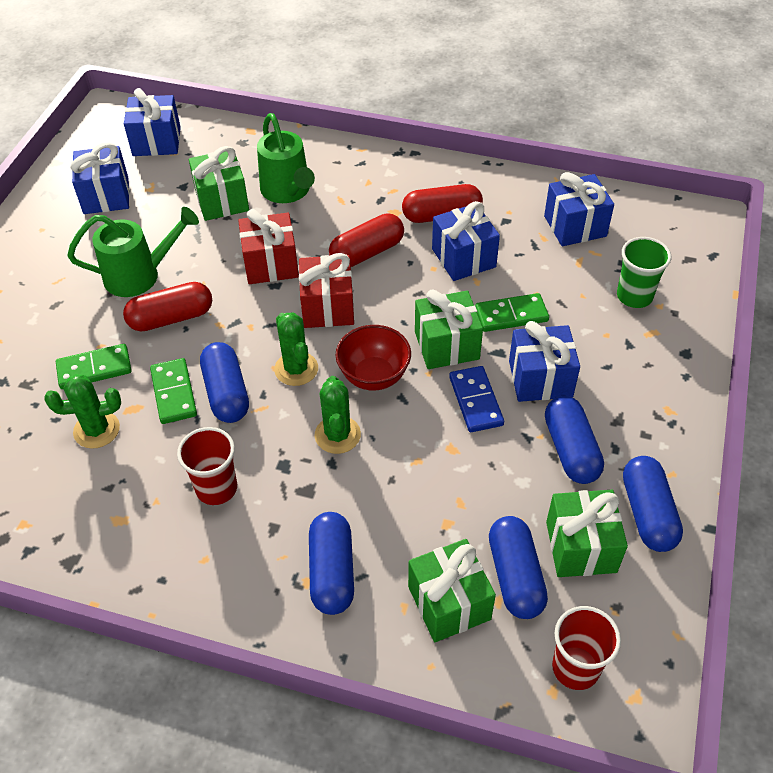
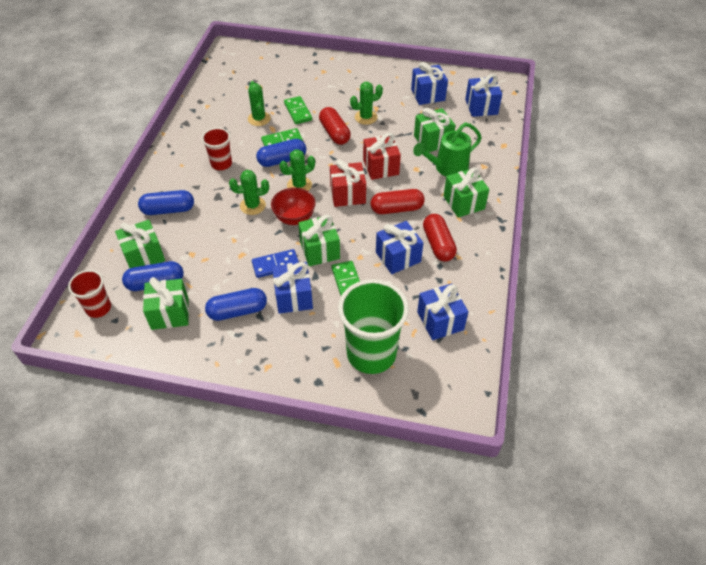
camera: 85 degrees right, 0 degrees up
green watering can [67,207,199,297] -> green cactus [350,82,383,125]
red capsule [329,213,404,267] -> red capsule turned 60 degrees counterclockwise [371,189,425,214]
green cup [617,237,671,308] -> green cup [338,279,409,374], size x1.86
blue capsule [623,456,683,552] -> none
none -> green gift [444,167,489,217]

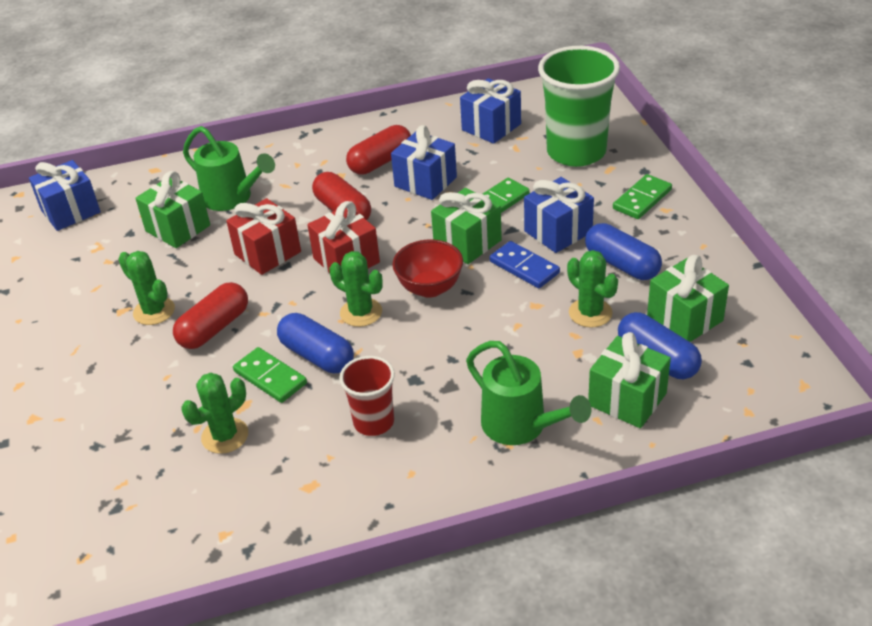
camera: 115 degrees left, 10 degrees down
red cup [68,270,111,318] -> none
blue capsule [138,190,194,215] -> green watering can [466,341,591,445]
green cactus [229,170,269,215] -> green cactus moved to [567,250,618,328]
green domino [284,96,312,124] -> green domino moved to [613,174,672,219]
blue gift [411,62,448,105] -> none
green gift [444,167,489,217] -> none

